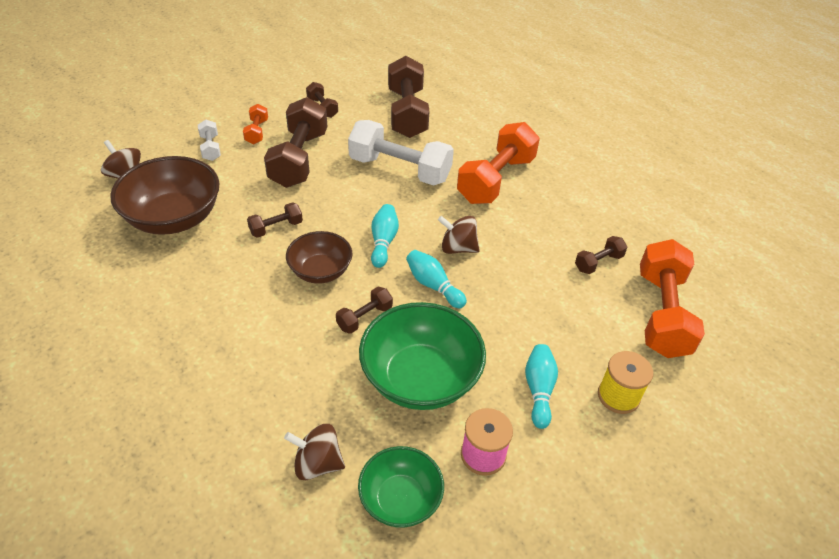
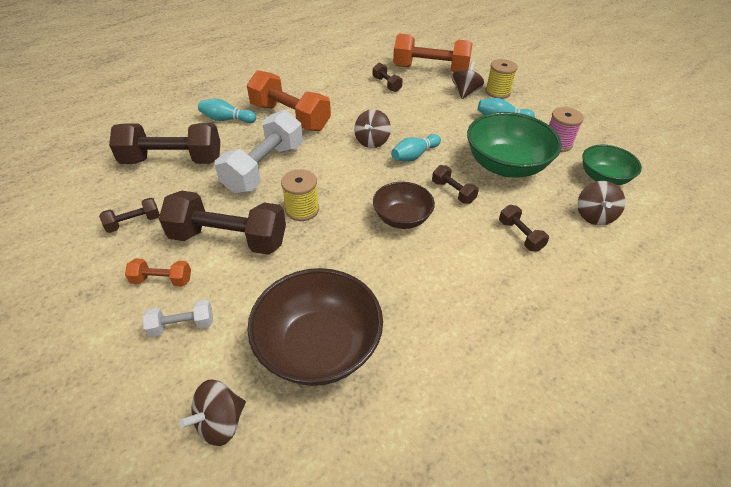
camera: 85 degrees left, 0 degrees up
brown dumbbell [247,202,303,238] -> brown dumbbell moved to [499,205,549,252]
turquoise bowling pin [371,204,399,268] -> turquoise bowling pin moved to [198,99,256,123]
none -> yellow spool [281,169,319,221]
none -> brown spinning top [452,61,484,99]

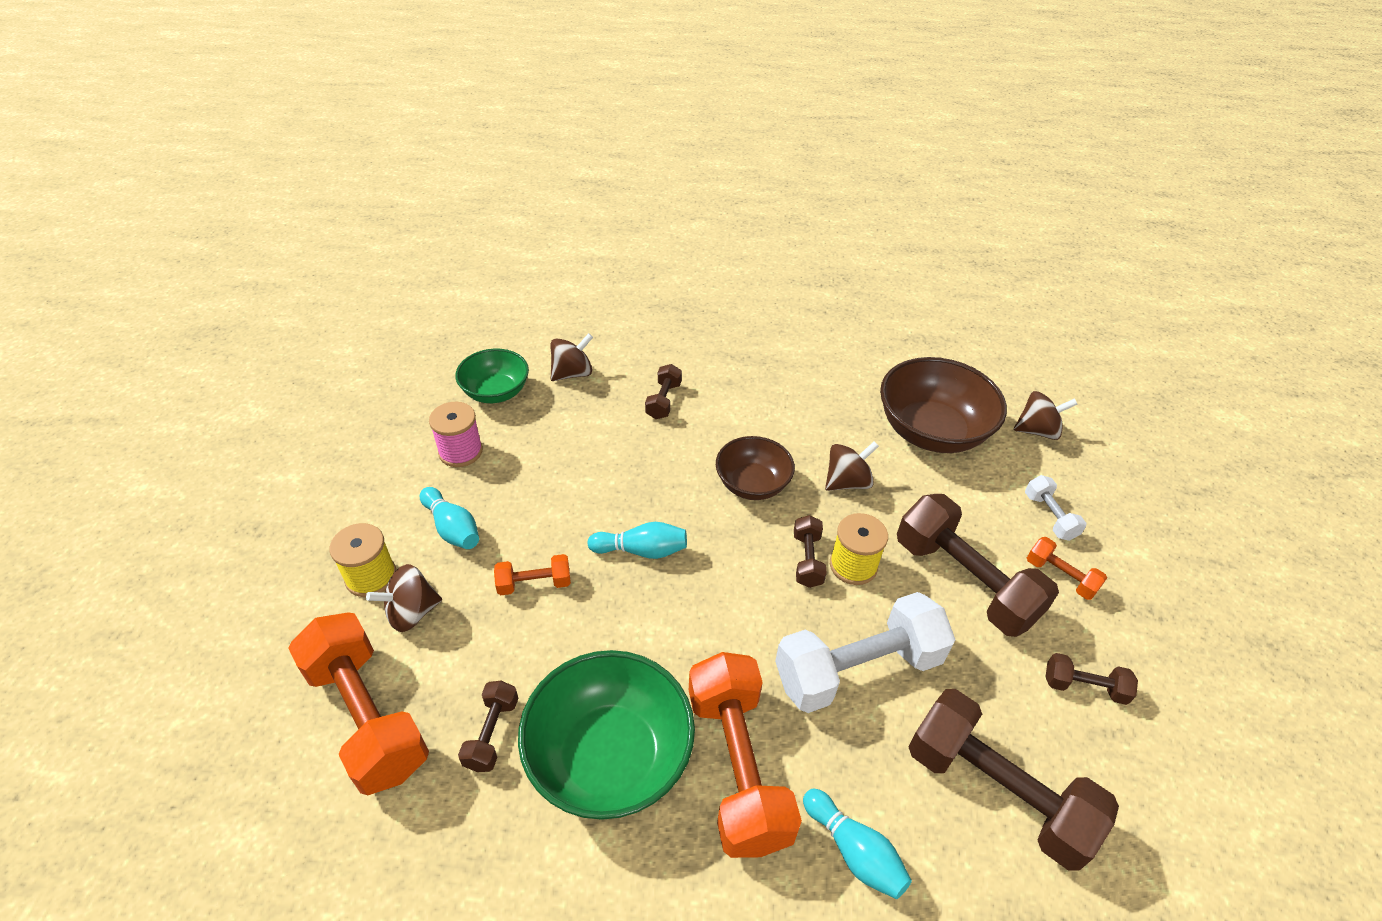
camera: 140 degrees left, 0 degrees up
white dumbbell [143,300,213,337] -> white dumbbell turned 45 degrees clockwise [1025,475,1086,541]
brown spinning top [354,109,391,148] -> brown spinning top moved to [825,442,879,491]
brown dumbbell [432,165,479,204] -> brown dumbbell moved to [794,515,827,588]
green bowl [467,112,562,178] -> green bowl moved to [518,650,695,820]
none -> orange dumbbell [494,554,571,595]

